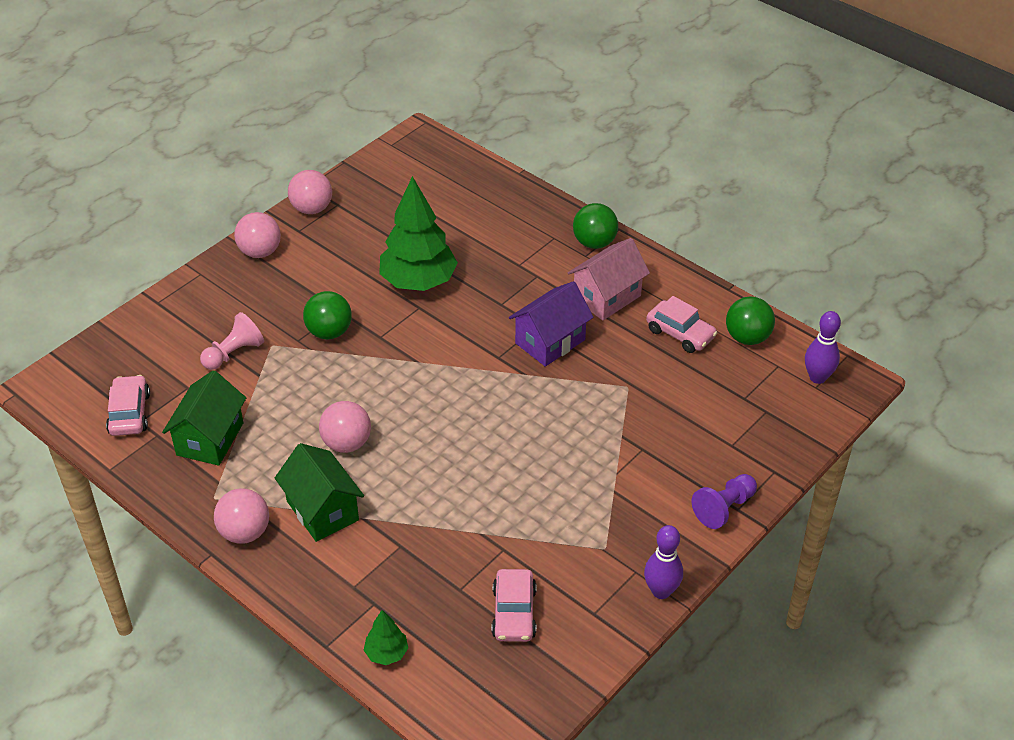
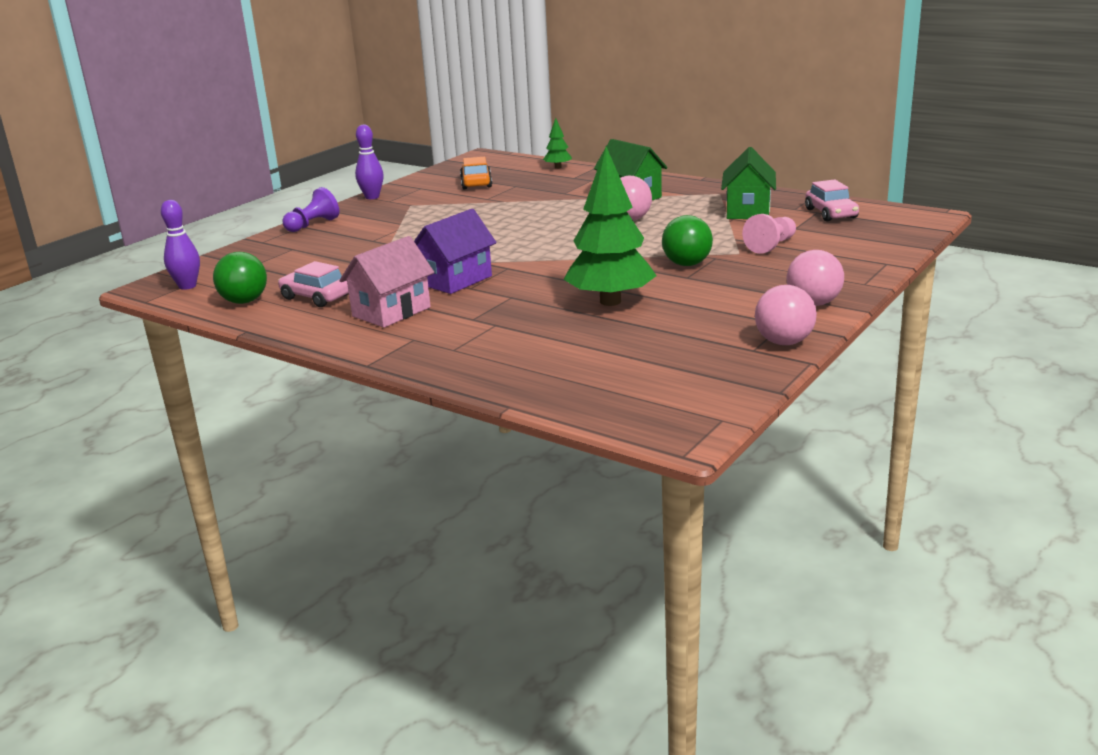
camera: 175 degrees right, 20 degrees down
pink ball [214,489,269,544] -> none
pink car [491,569,536,642] -> orange car [460,157,492,189]
green ball [573,203,618,249] -> none

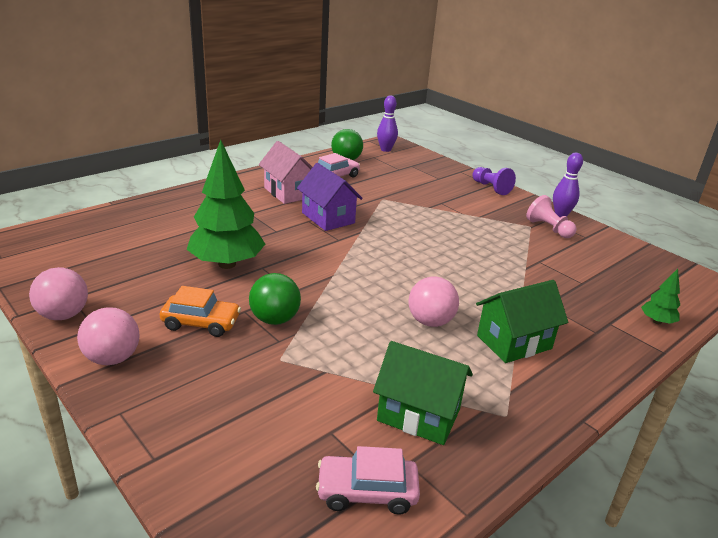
camera: 100 degrees right, 5 degrees up
orange car [460,157,492,189] -> orange car moved to [160,286,241,337]
pink pawn [742,214,796,254] -> pink pawn moved to [526,195,577,238]

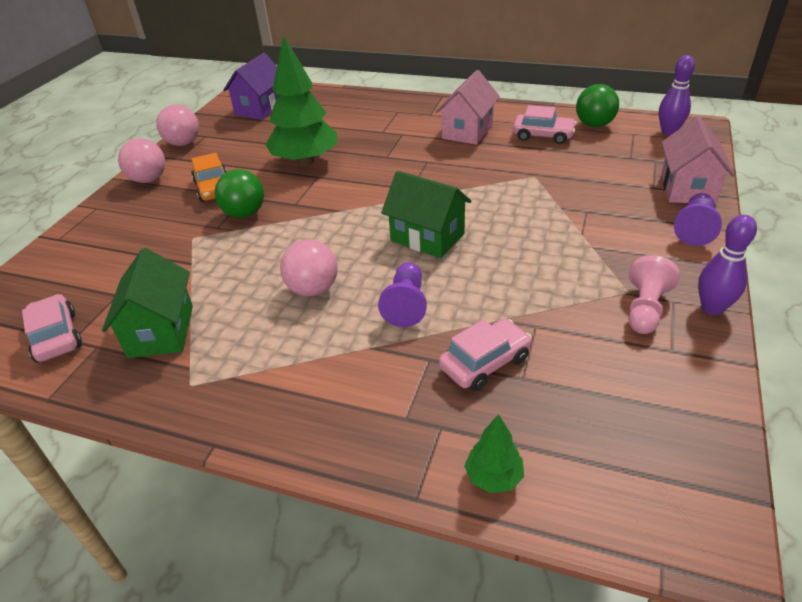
camera: 65 degrees right, 10 degrees up
purple house [297,163,363,231] -> purple house moved to [223,53,278,120]
green house [476,280,568,363] -> green house moved to [381,171,472,258]
none -> purple pawn [378,262,427,327]
none -> pink car [439,318,532,391]
none -> pink house [661,116,735,204]

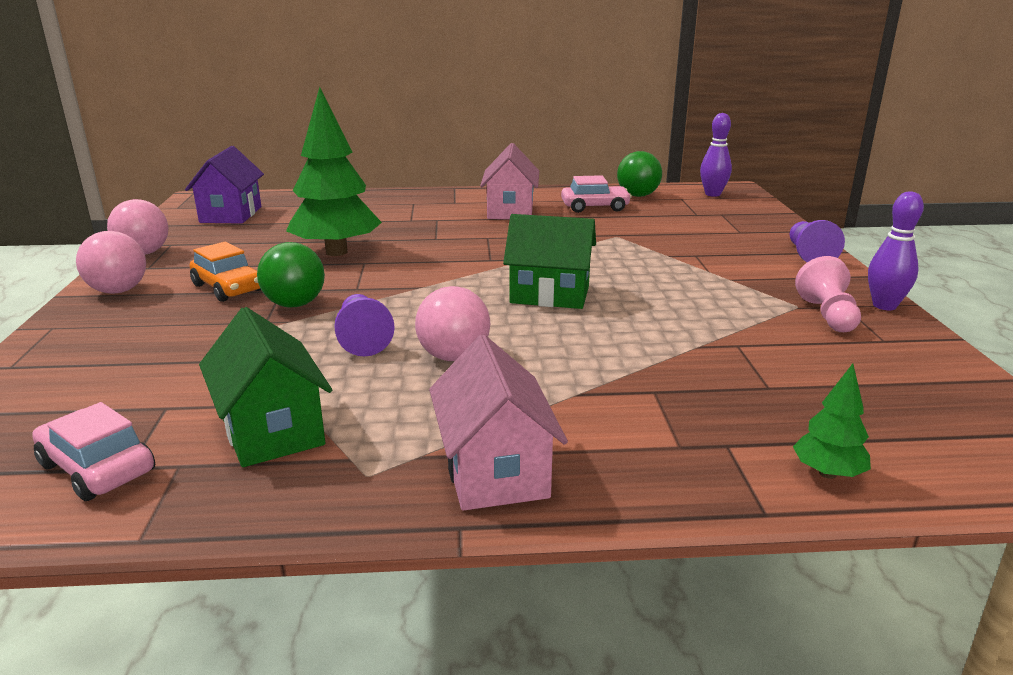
camera: 25 degrees left, 15 degrees down
purple pawn [378,262,427,327] -> purple pawn moved to [334,294,395,356]
pink car [439,318,532,391] -> none
pink house [661,116,735,204] -> pink house moved to [429,335,568,511]

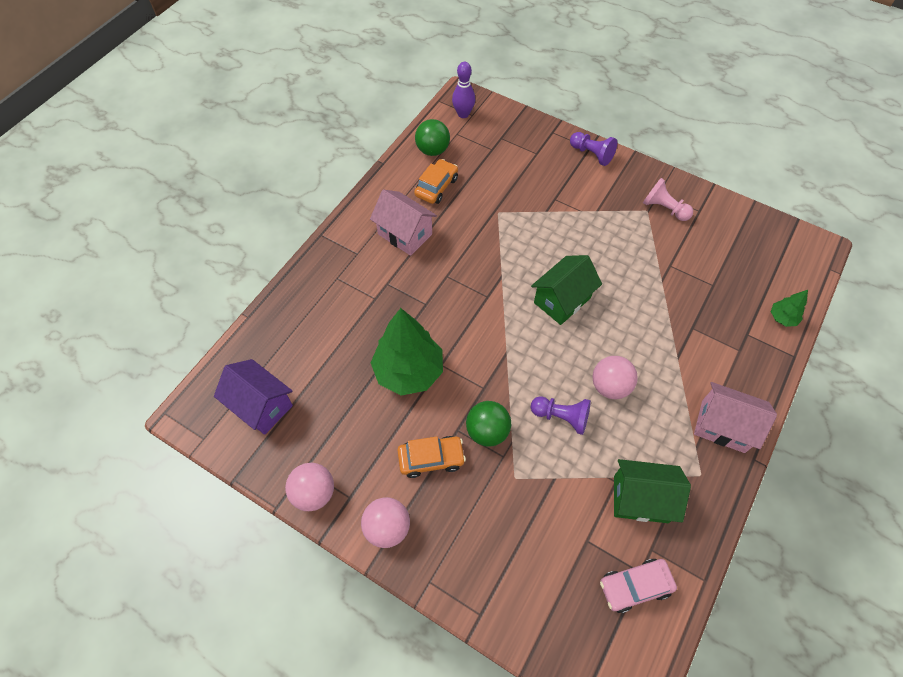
camera: 55 degrees left, 35 degrees up
pink car [561,175,632,213] -> orange car [414,159,458,204]
purple bowling pin [868,192,924,310] -> none

